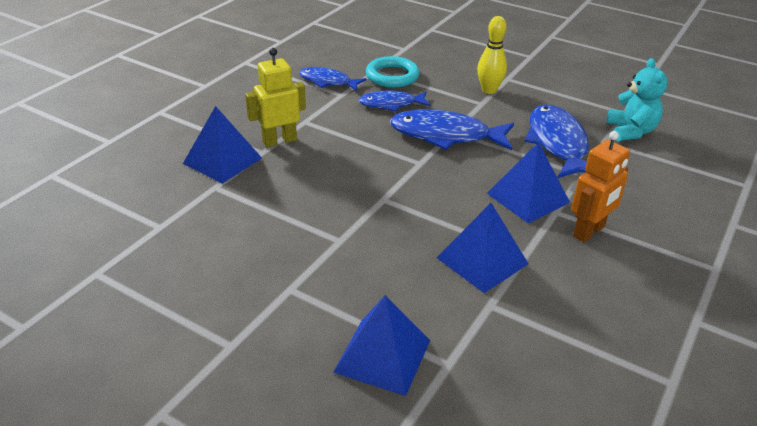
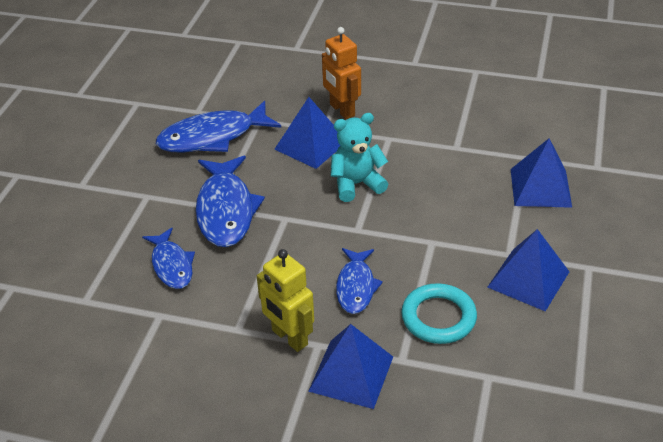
camera: 105 degrees left, 5 degrees up
blue fish [299,67,367,91] -> blue fish moved to [336,248,383,314]
turquoise ring [366,56,420,88] -> turquoise ring moved to [401,283,477,344]
blue pyramid [437,203,529,293] -> blue pyramid moved to [487,229,569,311]
yellow bowling pin [477,16,507,94] -> none
orange robot [571,131,630,242] -> orange robot turned 150 degrees counterclockwise [322,27,361,120]
turquoise teddy bear [607,58,668,141] -> turquoise teddy bear moved to [331,113,388,202]

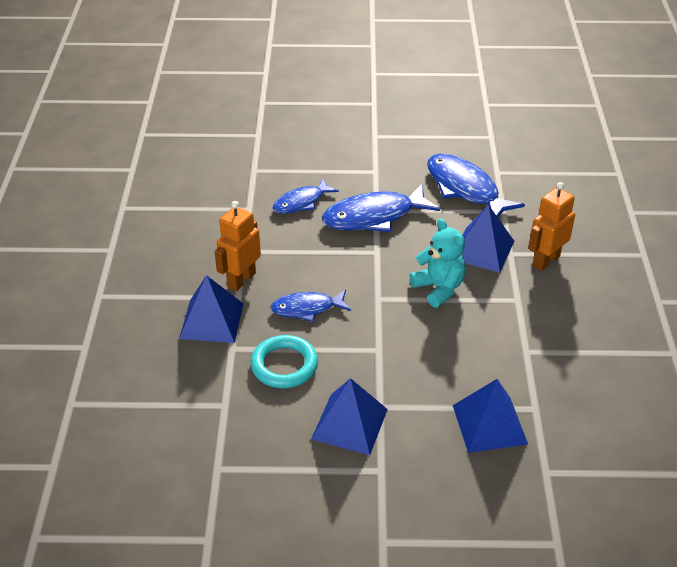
camera: 75 degrees right, 0 degrees up
yellow robot [257,249,314,352] -> orange robot [215,201,261,291]

